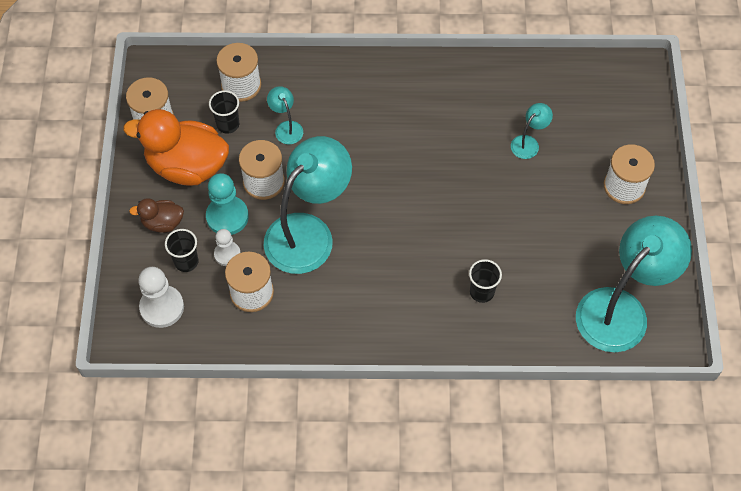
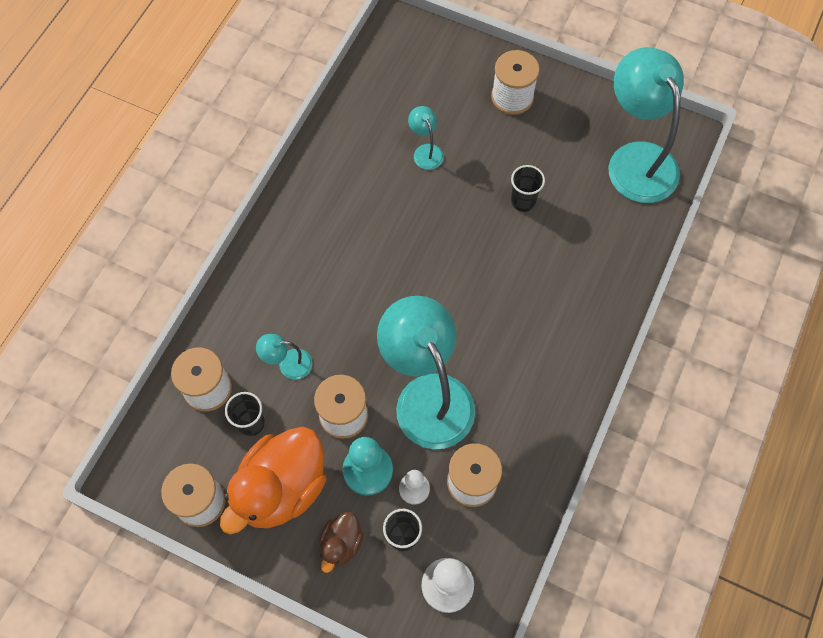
camera: 65 degrees left, 5 degrees up
black cup [469,259,502,303] -> black cup moved to [511,165,545,212]

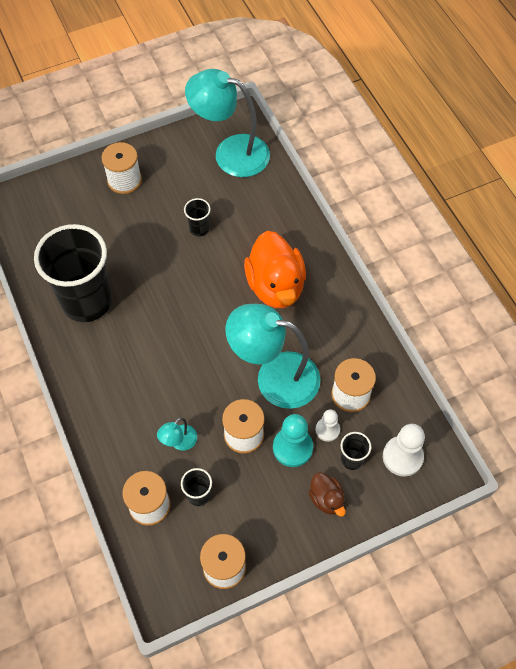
camera: 50 degrees left, 5 degrees down
orange duck [220,426,327,535] -> orange duck moved to [244,231,306,308]
turquoise lamp [408,106,444,170] -> none
none -> black cup [34,224,112,322]

